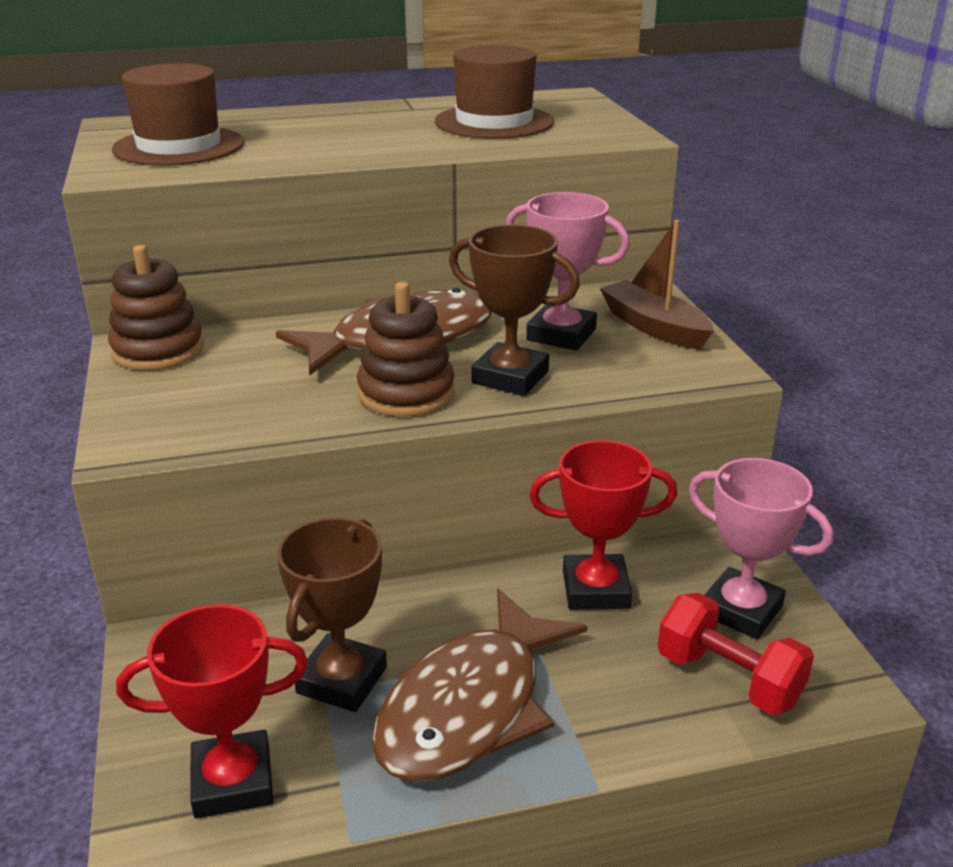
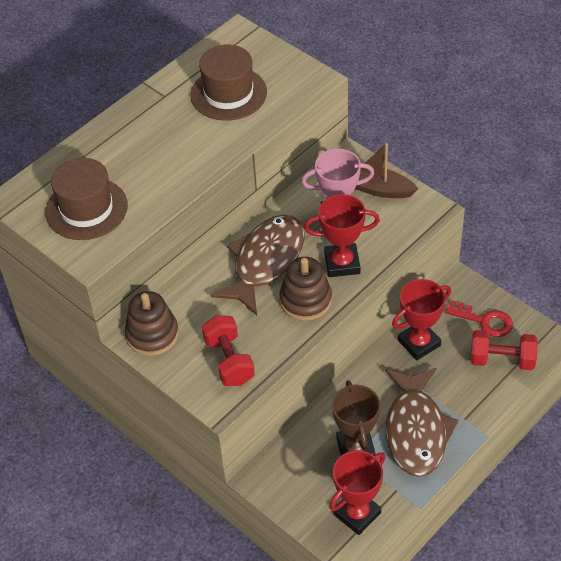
camera: 30 degrees left, 20 degrees up
brown trophy [449,225,580,396] -> red trophy [304,194,380,277]
pink trophy [689,458,833,639] -> red key [445,300,513,337]
none -> red dumbbell [202,315,255,386]

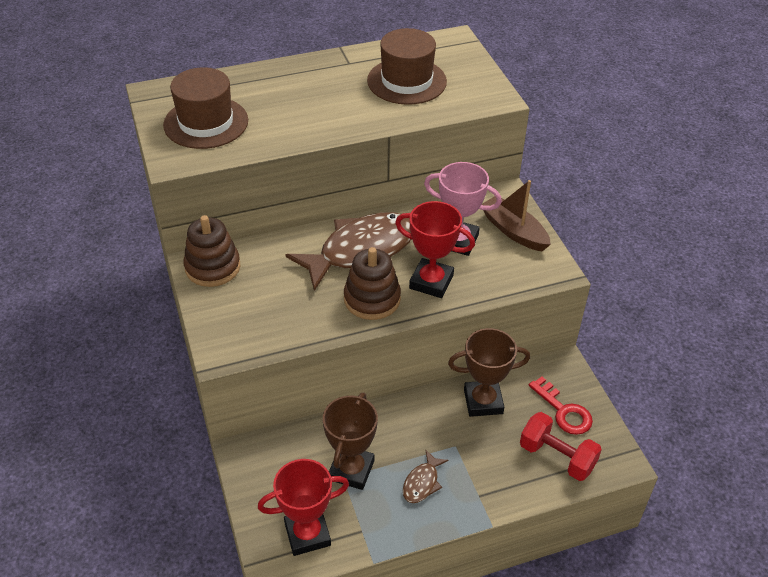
camera: 25 degrees right, 5 degrees down
red dumbbell [202,315,255,386] -> none
brown fish [385,368,458,477] -> brown fish [403,450,449,503], size x0.44
red trophy [392,279,451,360] -> brown trophy [448,328,530,417]

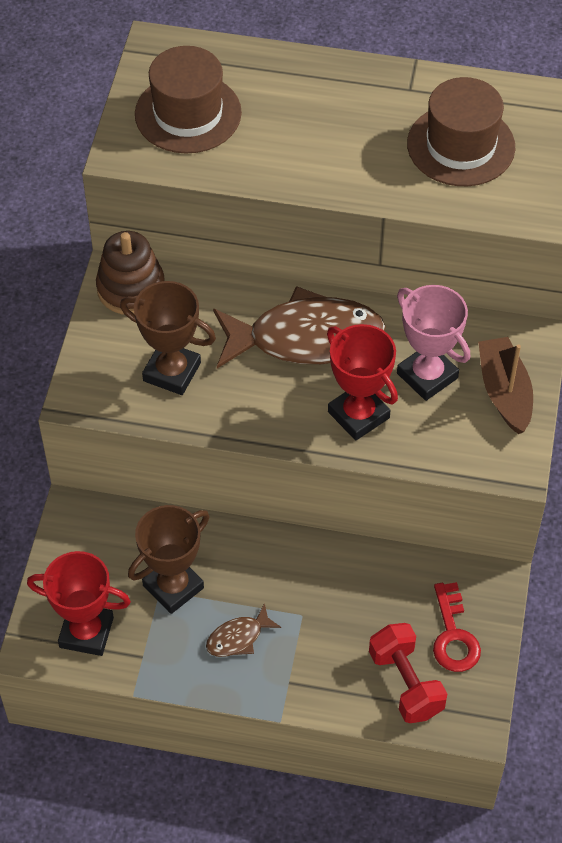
camera: 30 degrees right, 10 degrees up
brown stacking toy [344,247,401,320] -> none
brown trophy [448,328,530,417] -> brown trophy moved to [120,281,216,395]

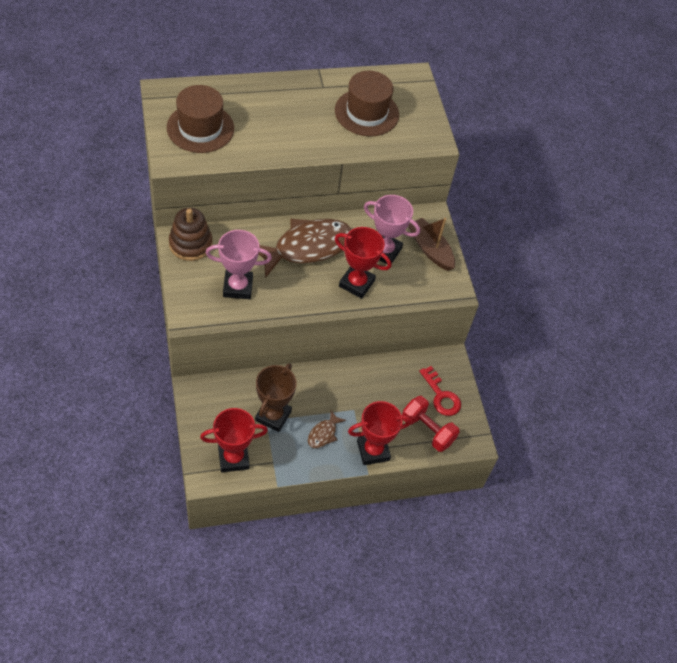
camera: 30 degrees left, 0 degrees up
brown trophy [120,281,216,395] -> pink trophy [205,230,272,299]
none -> red trophy [348,401,412,465]

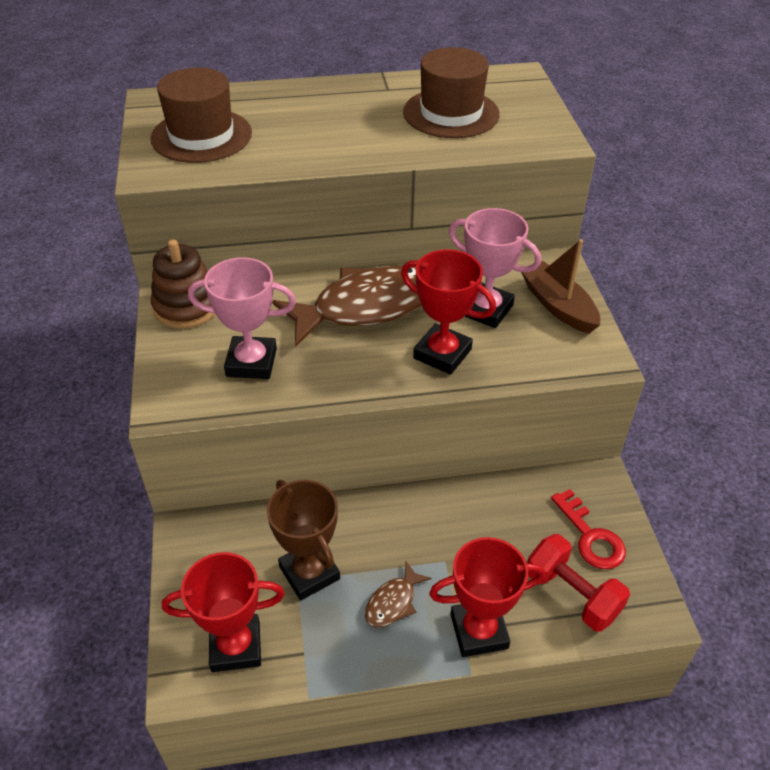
camera: 10 degrees right, 10 degrees down
brown trophy [255,364,297,432] -> brown trophy turned 60 degrees counterclockwise [267,480,340,600]

